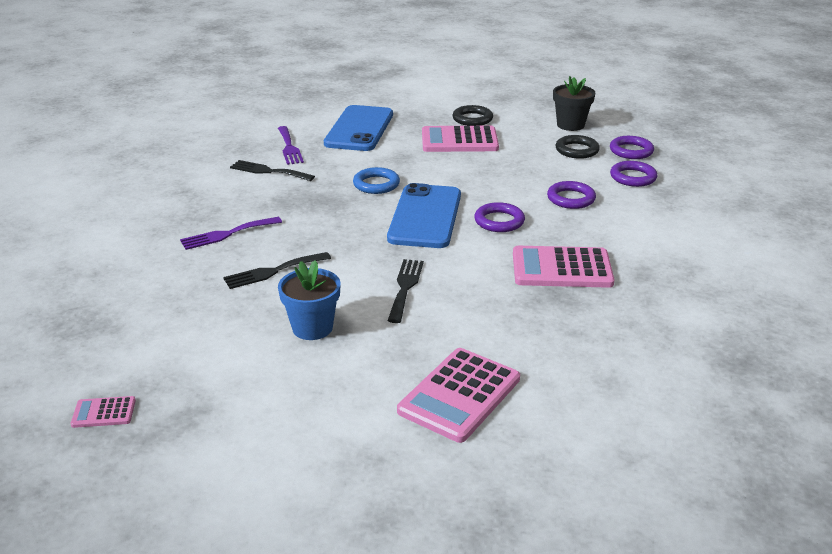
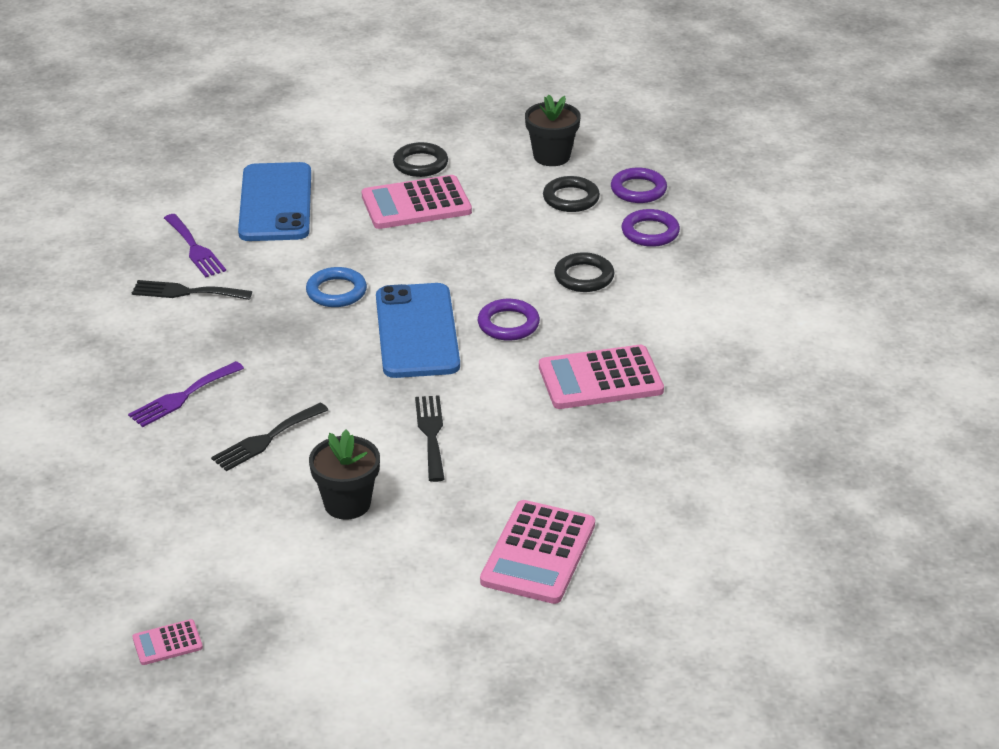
camera: 15 degrees left, 5 degrees up
blue flower pot [278,260,341,340] -> black flower pot [309,430,380,520]
purple ring [547,181,596,209] -> black ring [554,252,614,292]

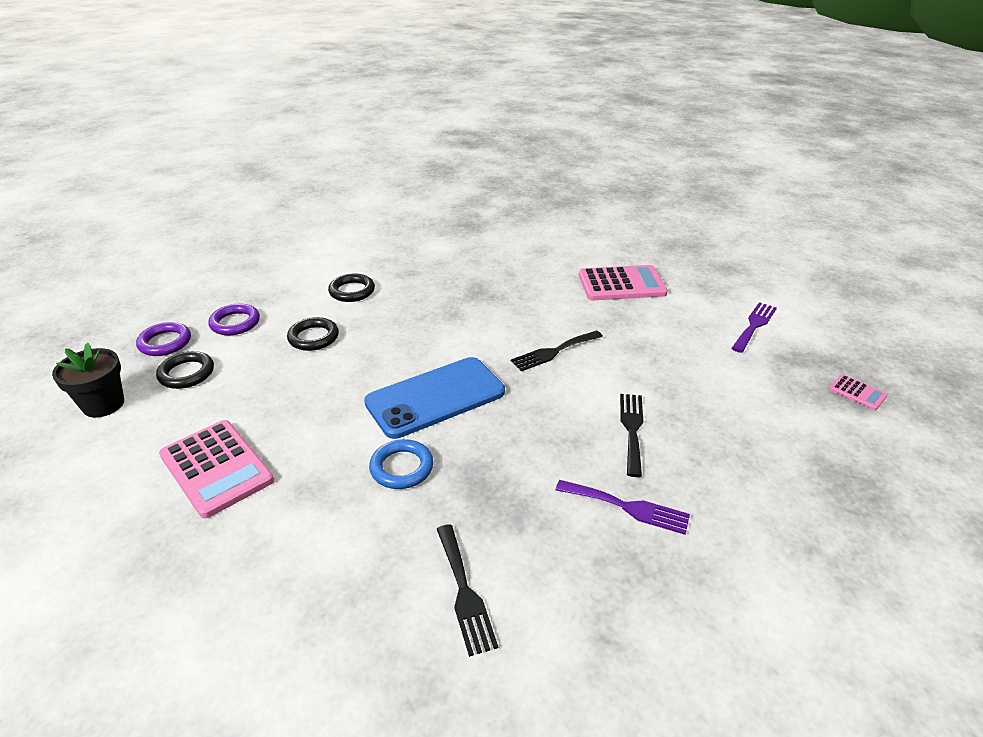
camera: 115 degrees left, 0 degrees up
purple fork [164,214,226,277] -> purple fork moved to [732,302,777,353]
black fork [211,403,328,471] -> black fork turned 105 degrees counterclockwise [620,394,643,477]
blue phone [238,162,311,241] -> none
black flower pot [309,430,380,520] -> none
black ring [393,142,448,177] -> black ring moved to [328,274,375,302]
purple ring [478,299,540,341] -> none
pink calculator [539,345,664,409] -> none

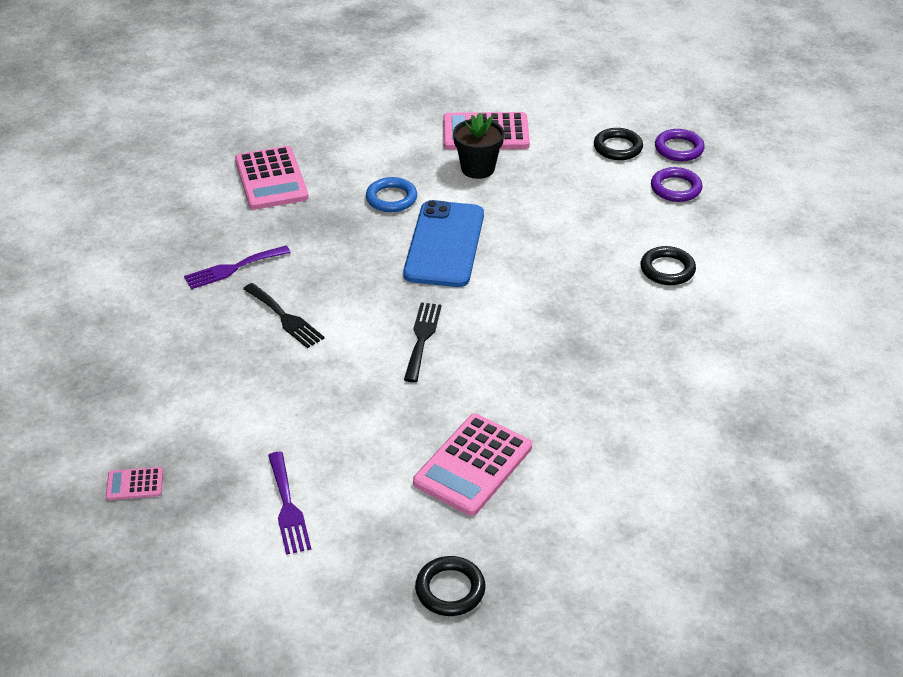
camera: 130 degrees right, 5 degrees up
black flower pot [52,343,124,418] -> black flower pot moved to [453,113,504,179]
black ring [287,317,339,351] -> black ring moved to [415,556,485,616]
black fork [437,524,498,657] -> pink calculator [235,146,309,210]

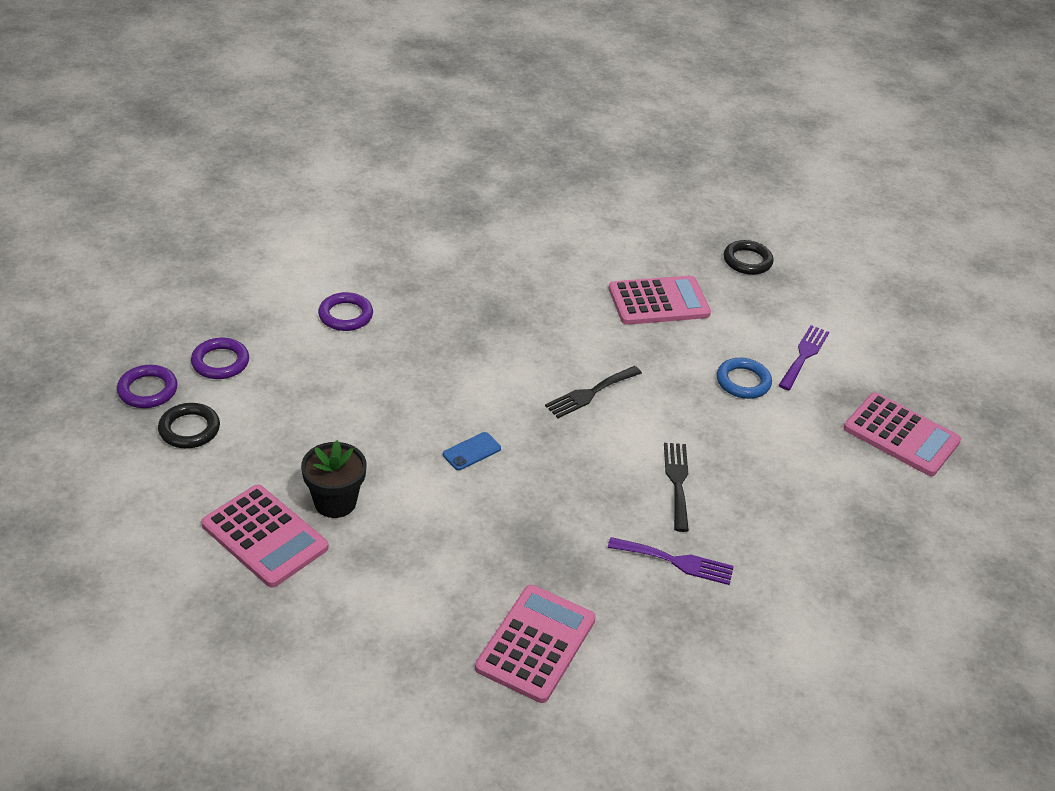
camera: 140 degrees left, 0 degrees up
pink calculator [106,467,163,500] -> pink calculator [844,393,961,476], size x2.10
blue ring [366,177,417,212] -> blue ring moved to [717,358,772,399]
blue phone [403,200,484,287] -> blue phone [443,432,501,470], size x0.40
black ring [641,246,696,285] -> purple ring [318,292,373,331]

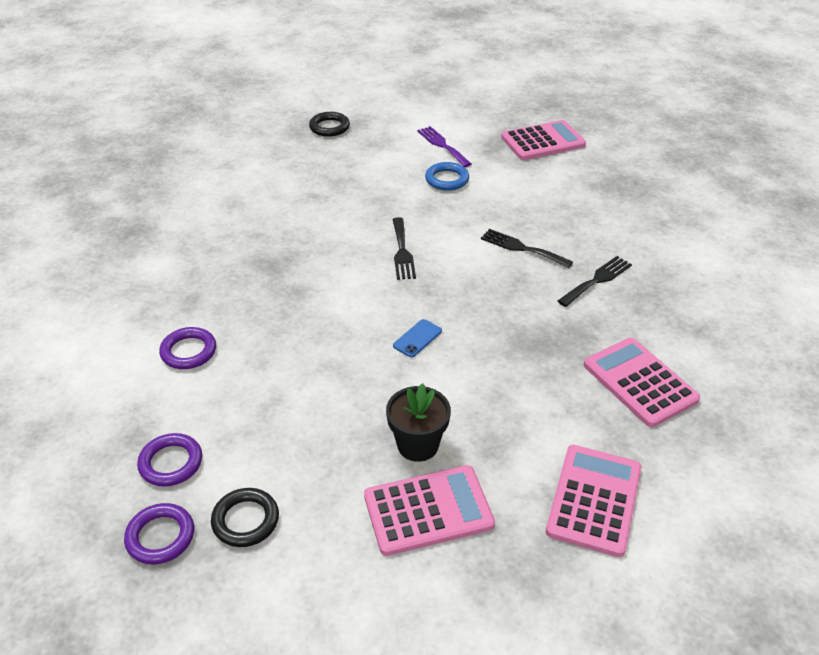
camera: 55 degrees left, 0 degrees up
blue phone [443,432,501,470] -> blue phone turned 45 degrees clockwise [393,319,442,357]
purple fork [608,537,734,585] -> black fork [558,256,632,307]
pink calculator [609,275,711,325] -> pink calculator moved to [546,445,641,557]

